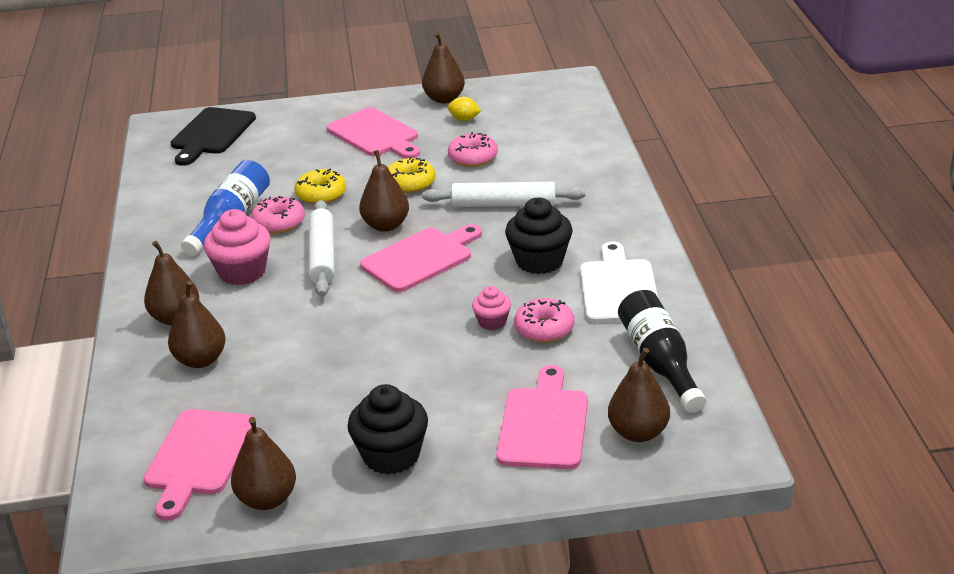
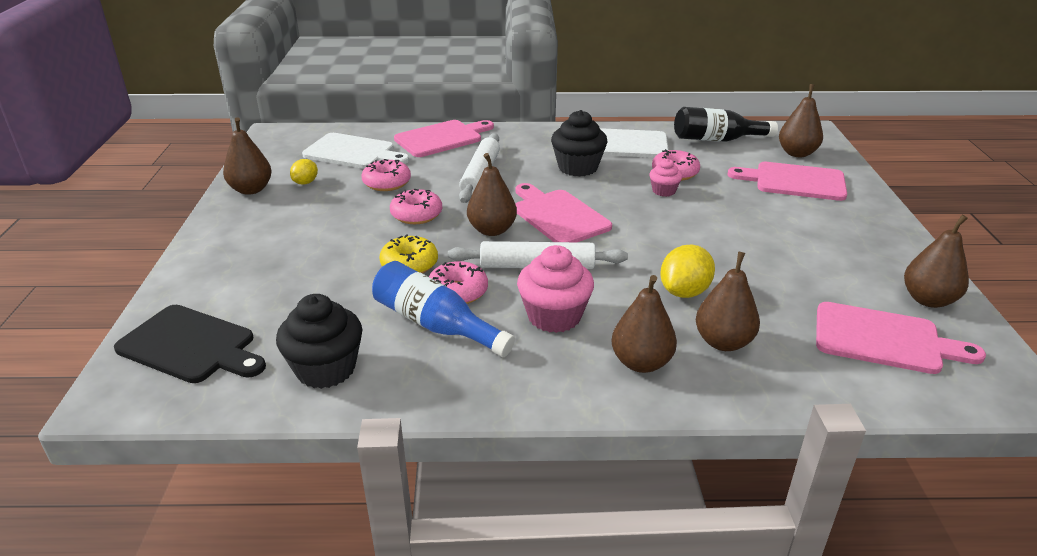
camera: 85 degrees left, 0 degrees up
pink cutting board [327,107,420,159] -> pink cutting board moved to [394,120,494,157]
black cupcake [347,384,428,475] -> black cupcake moved to [276,294,363,389]
yellow donut [388,157,436,193] -> pink donut [390,189,442,224]
none -> white cutting board [302,133,409,169]
none -> yellow lemon [660,245,715,298]

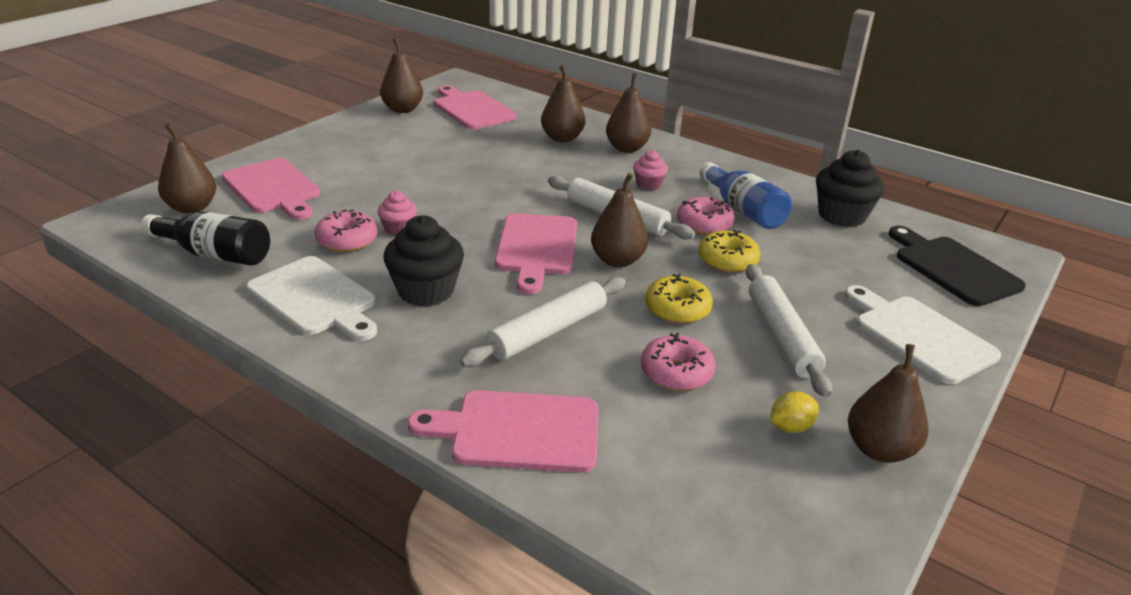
camera: 145 degrees left, 0 degrees up
white cutting board [302,133,409,169] -> white cutting board moved to [844,285,1001,384]
pink donut [390,189,442,224] -> yellow donut [645,274,713,324]
pink cupcake [517,245,594,333] -> pink cupcake [633,150,668,191], size x0.55
yellow lemon [660,245,715,298] -> none
none -> white rolling pin [746,264,832,397]

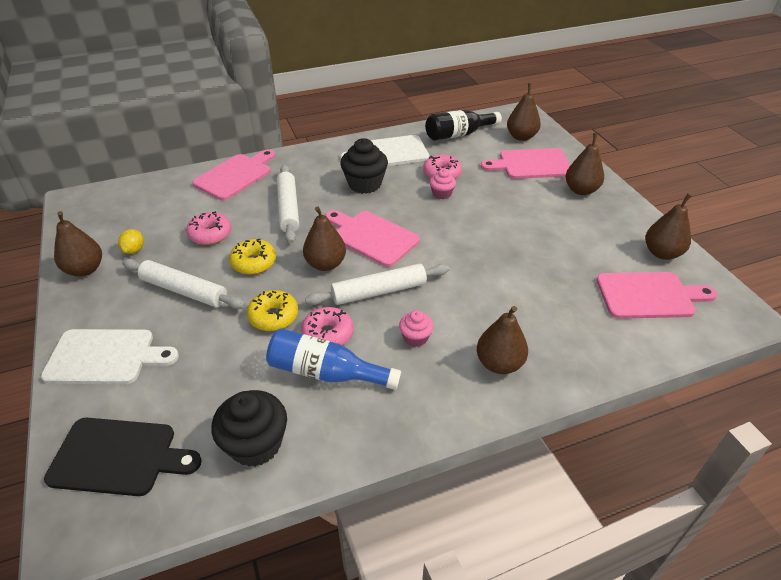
camera: 125 degrees right, 10 degrees up
brown pear [541,65,585,142] -> brown pear moved to [566,133,604,195]

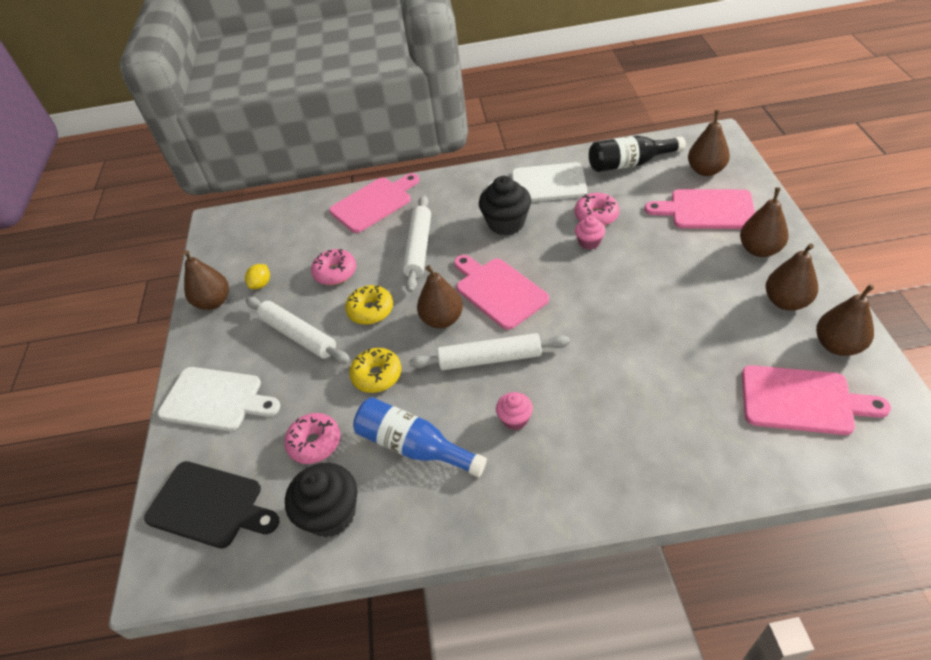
camera: 20 degrees right, 5 degrees up
pink donut [301,307,354,345] -> pink donut moved to [284,413,340,464]
brown pear [477,306,528,374] -> brown pear moved to [765,244,818,311]

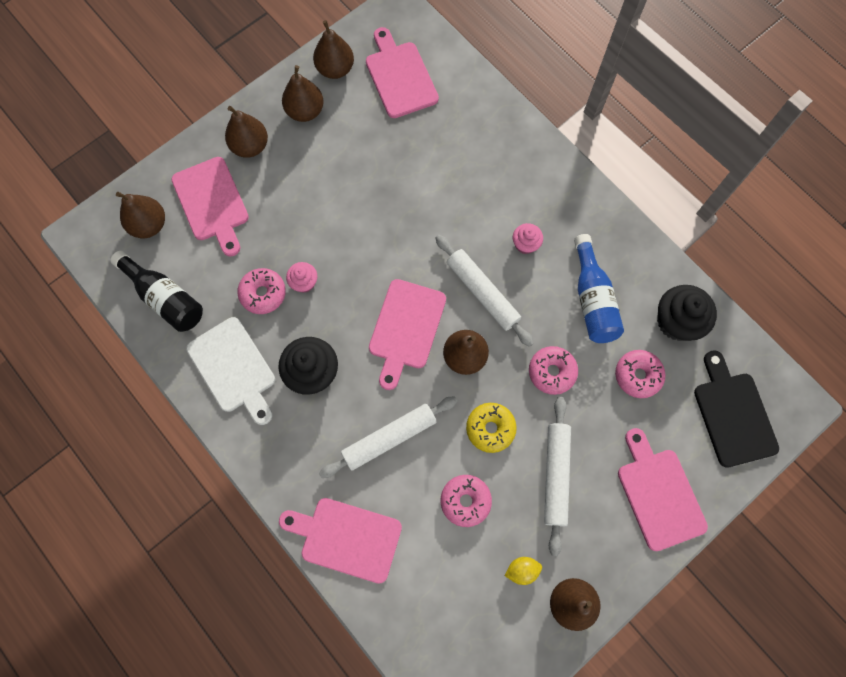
camera: 130 degrees left, 25 degrees up
white cutting board [158,367,280,431] -> pink cutting board [618,428,708,551]
yellow donut [349,348,401,393] -> pink donut [529,346,578,395]

